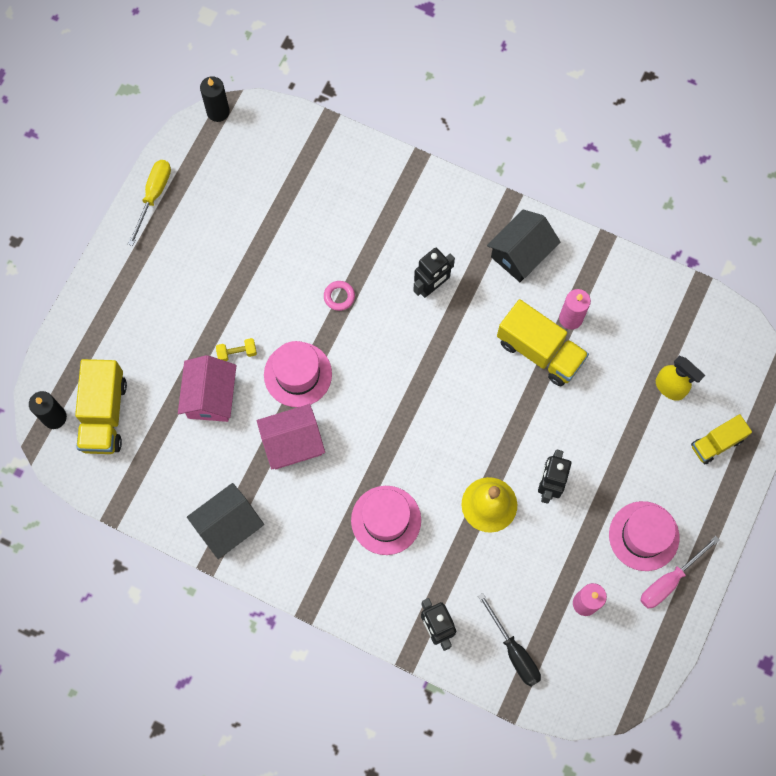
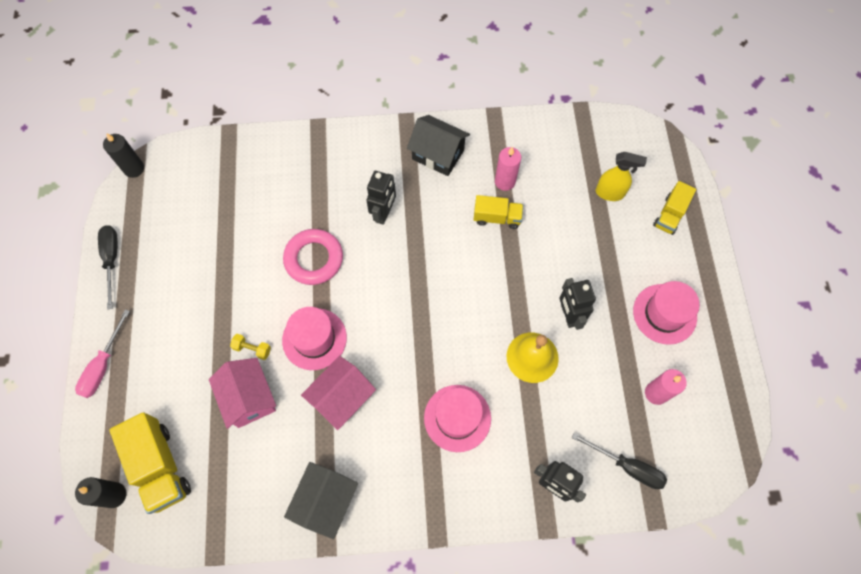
camera: 30 degrees left, 5 degrees down
yellow screwdriver [128,160,171,246] -> black screwdriver [98,225,118,310]
yellow dumbbell [216,338,257,361] -> yellow dumbbell turned 60 degrees clockwise [230,334,271,360]
pink ring [324,281,355,311] -> pink ring [283,229,343,285], size x2.06
black house [487,209,560,282] -> black house turned 75 degrees counterclockwise [407,115,470,176]
yellow truck [497,299,589,386] -> yellow truck [473,195,523,229], size x0.61
pink screwdriver [640,536,720,609] -> pink screwdriver moved to [75,309,130,398]

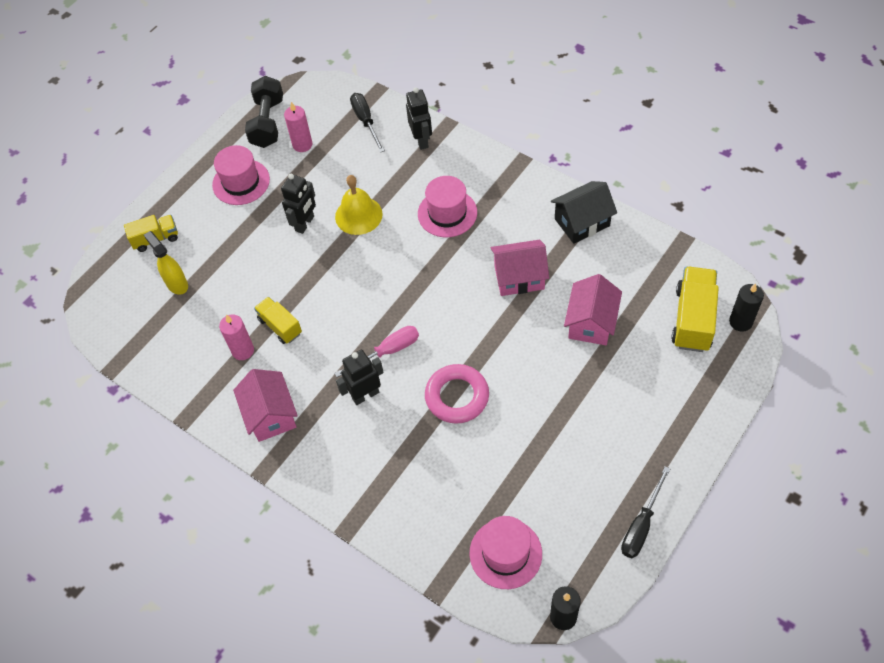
camera: 135 degrees left, 10 degrees down
pink screwdriver [75,309,130,398] -> pink screwdriver moved to [334,326,419,377]
yellow dumbbell [230,334,271,360] -> none
pink hat [282,307,347,370] -> pink hat moved to [469,516,542,589]
black house [407,115,470,176] -> pink house [233,369,298,442]
none -> black dumbbell [245,76,283,148]

